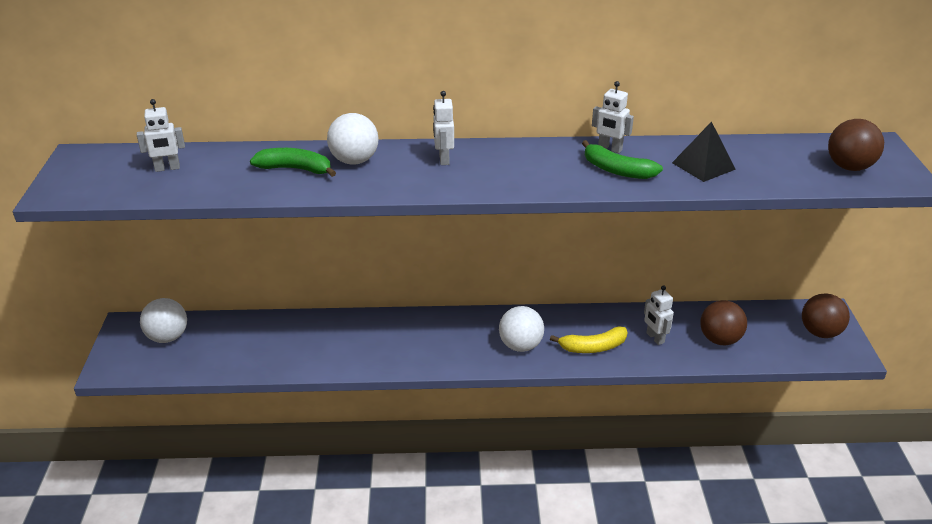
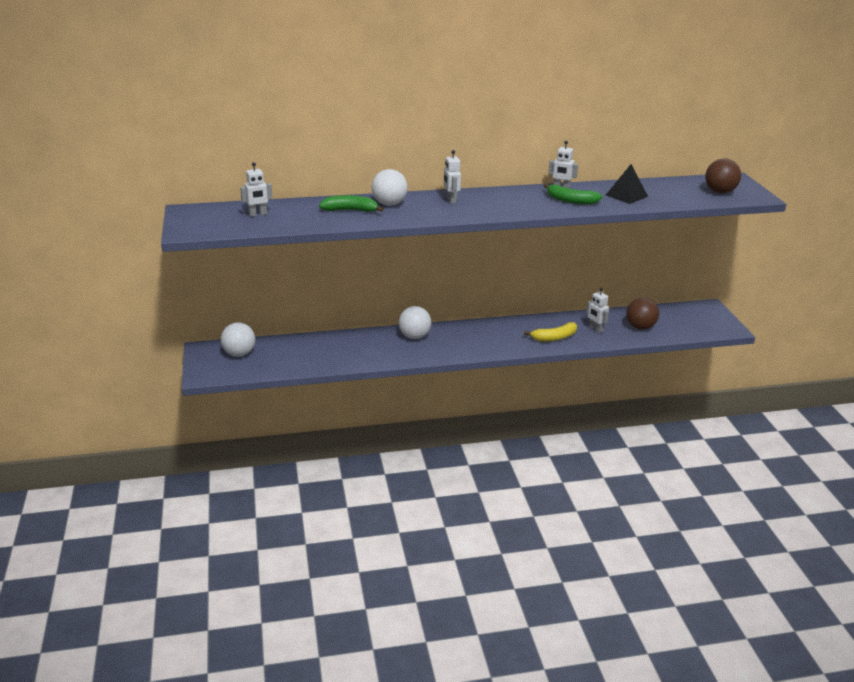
camera: 10 degrees left, 5 degrees down
white ball [499,306,544,352] -> white ball moved to [399,306,431,339]
brown ball [802,293,850,338] -> none

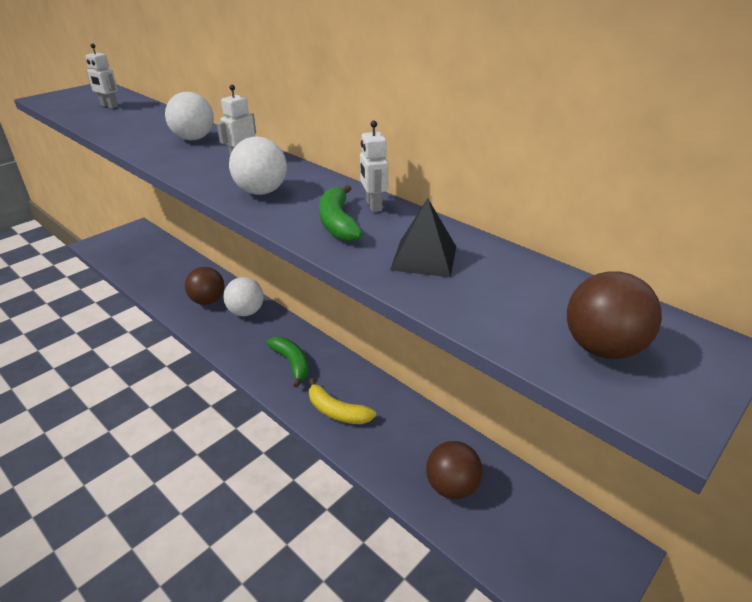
camera: 55 degrees right, 5 degrees up
white ball [221,322,255,357] -> white ball moved to [229,136,287,195]
green banana [319,195,384,212] -> green banana moved to [266,337,309,388]
white robot [586,287,609,333] -> none
none -> brown ball [185,267,225,305]

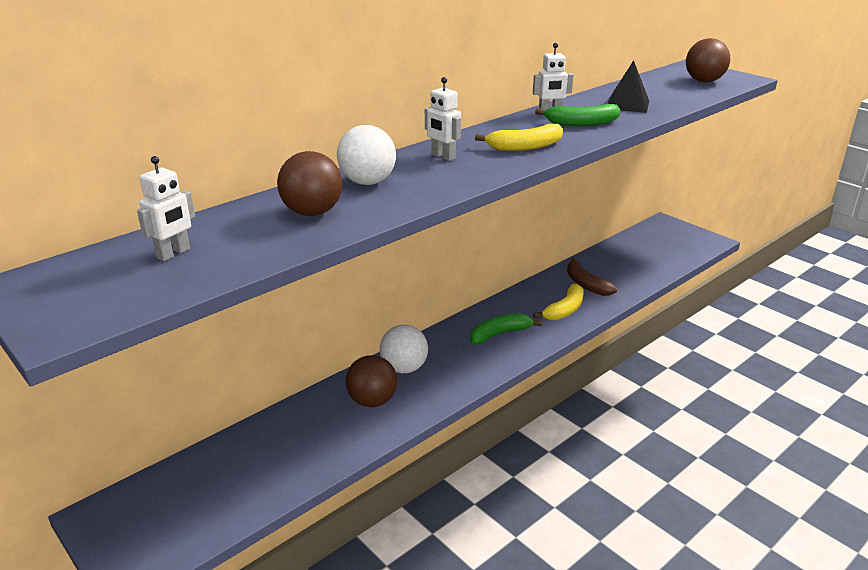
camera: 85 degrees left, 5 degrees down
white ball [229,136,287,195] -> yellow banana [475,124,563,151]
brown ball [426,441,483,499] -> brown ball moved to [277,151,342,216]
none -> brown banana [567,258,617,296]

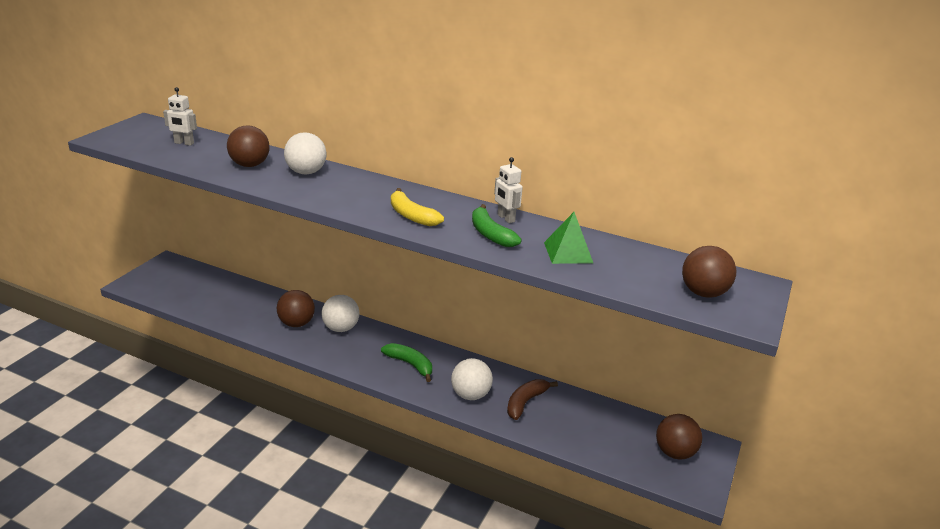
camera: 65 degrees right, 0 degrees up
white robot [425,77,461,161] -> none
yellow banana [533,283,584,321] -> white ball [451,358,493,400]
black pyramid [608,60,649,113] -> green pyramid [544,212,593,264]
none -> brown ball [656,414,702,460]

